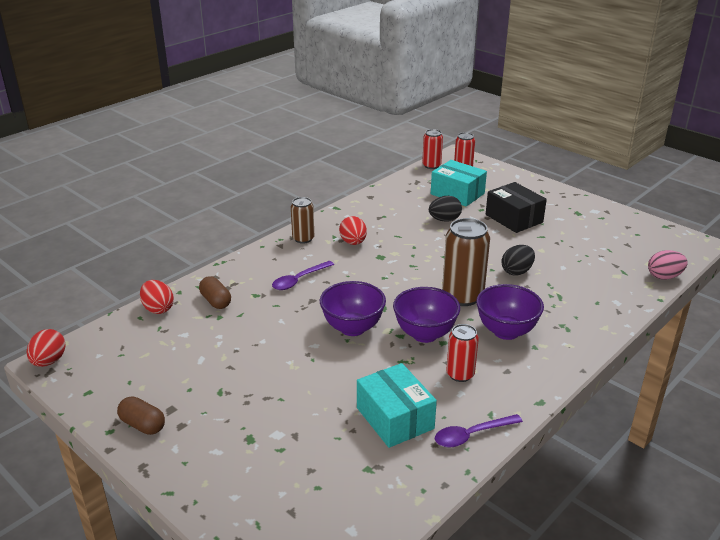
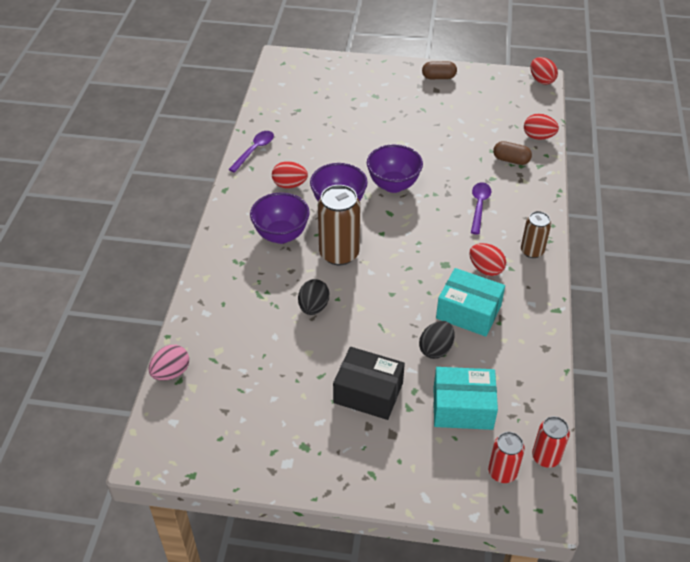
camera: 145 degrees right, 15 degrees up
turquoise box [357,363,437,448] -> turquoise box moved to [436,268,505,337]
red can [446,324,479,382] -> red egg [272,161,308,188]

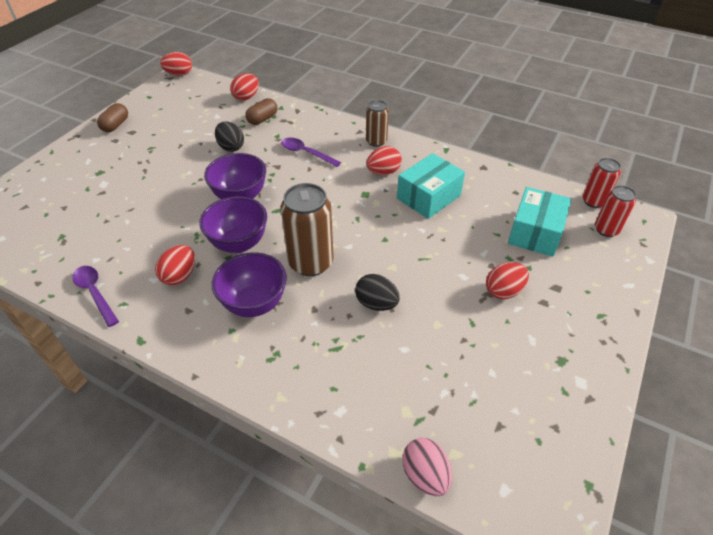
camera: 70 degrees left, 0 degrees up
black box [333,347,405,420] -> red egg [486,262,529,299]
black egg [419,321,454,359] -> black egg moved to [215,121,244,152]

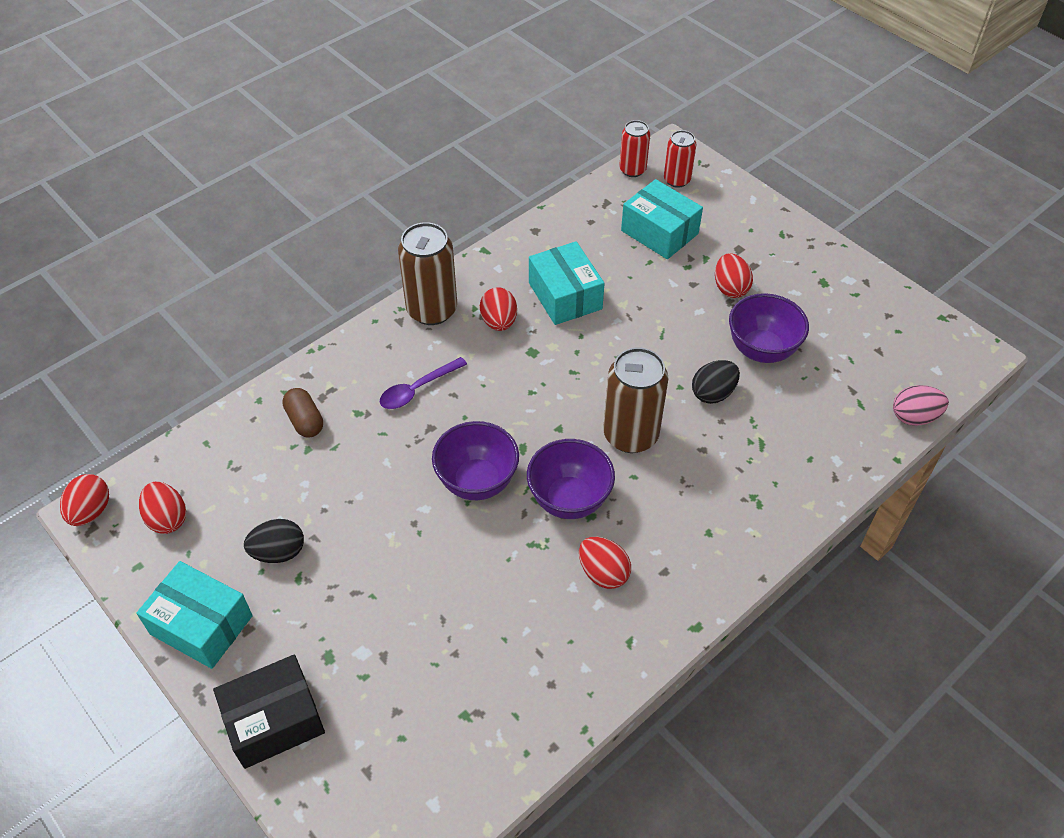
camera: 70 degrees left, 5 degrees up
purple spoon [72,266,119,327] -> none
brown capsule [97,103,128,132] -> turquoise box [136,561,253,669]
purple bowl [212,252,287,317] -> purple bowl moved to [729,293,809,363]
black egg [215,121,244,152] -> black egg moved to [244,519,304,563]
red egg [230,73,259,101] -> red egg moved to [139,481,186,534]
brown can [366,100,389,147] -> brown can [398,222,457,325], size x1.69
none -> black box [213,655,325,769]

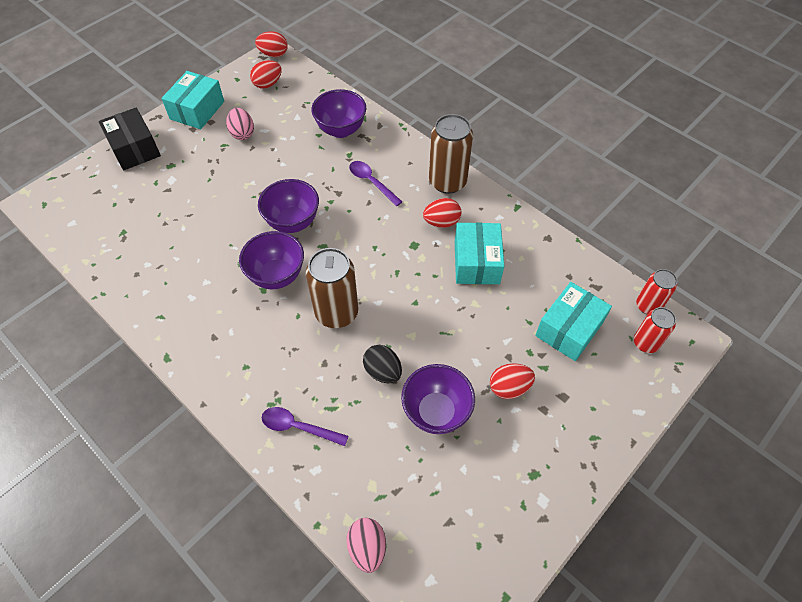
camera: 85 degrees right, 5 degrees up
black egg [244,519,304,563] -> pink egg [226,108,254,140]
brown capsule [282,388,323,437] -> purple bowl [311,89,366,138]
turquoise box [529,241,605,325] -> turquoise box turned 60 degrees counterclockwise [455,223,504,284]
red egg [579,537,631,589] -> none
none -> purple spoon [262,407,349,446]

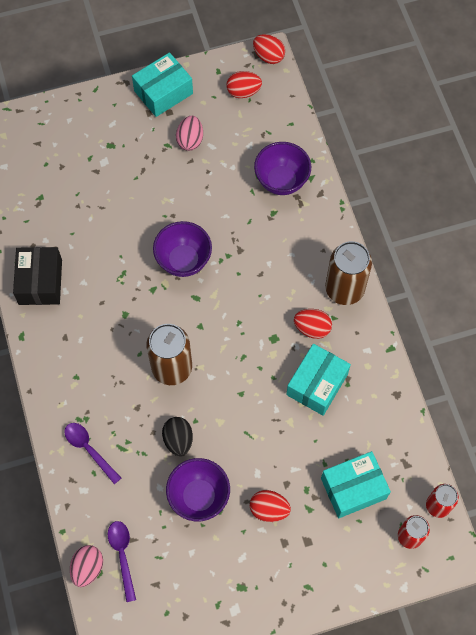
camera: 30 degrees right, 10 degrees up
black box [99,108,161,170] -> black box moved to [13,247,62,305]
purple bowl [239,231,304,289] -> none
purple spoon [349,161,402,206] -> purple spoon moved to [108,521,136,602]

